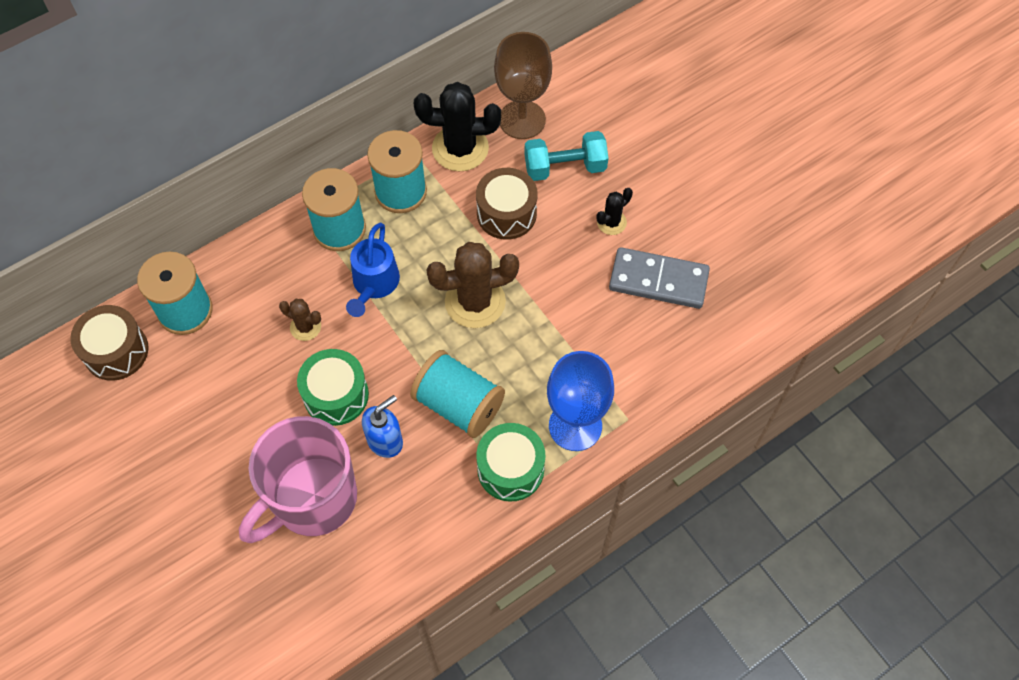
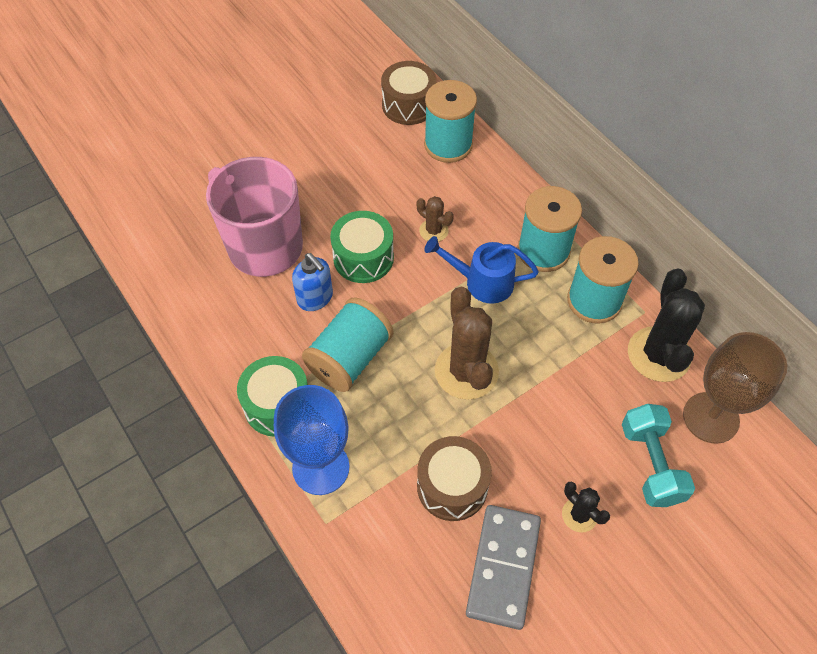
camera: 90 degrees right, 5 degrees down
brown cactus [279,299,321,341] -> brown cactus turned 75 degrees counterclockwise [417,196,454,242]
brown drum [476,168,538,240] -> brown drum moved to [417,436,492,521]

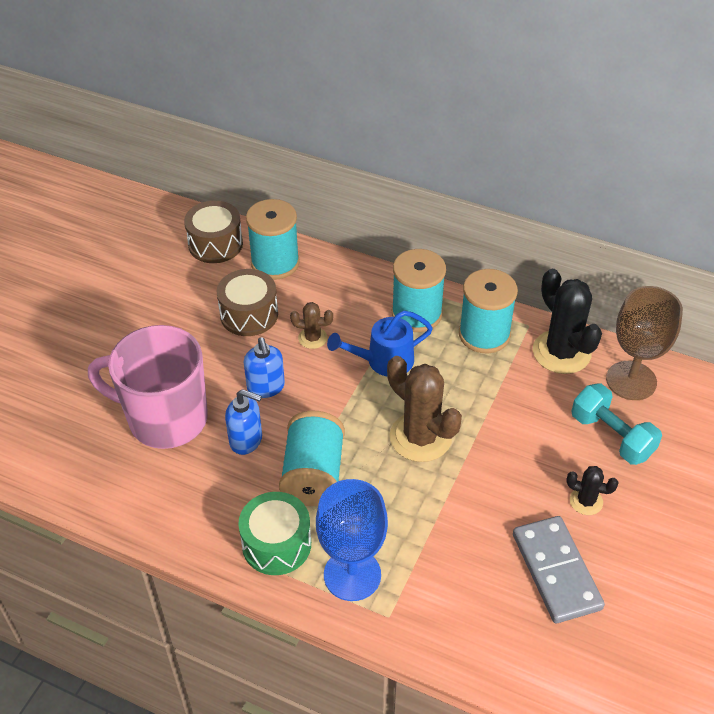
camera: 30 degrees left, 10 degrees down
green drum [330,211,394,283] -> blue soap dispenser [244,338,285,398]
brown drum [417,436,492,521] -> brown drum moved to [217,269,278,336]

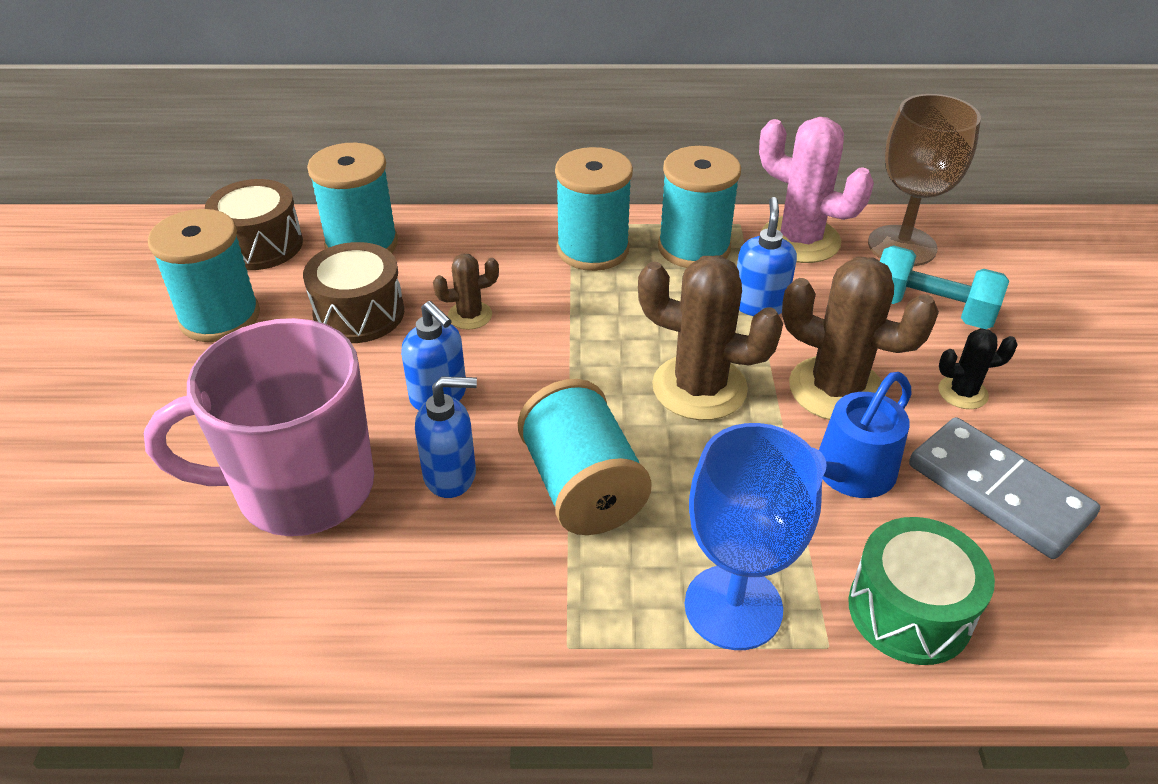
camera: 25 degrees left, 5 degrees down
green drum [238,492,311,575] -> green drum moved to [848,517,995,665]
blue watering can [327,310,433,376] -> blue watering can moved to [812,372,912,498]
black cactus [533,269,602,374] -> pink cactus [759,117,874,263]
none -> turquoise spool [148,209,260,342]
none -> blue soap dispenser [737,197,797,316]
none -> brown cactus [782,257,939,420]

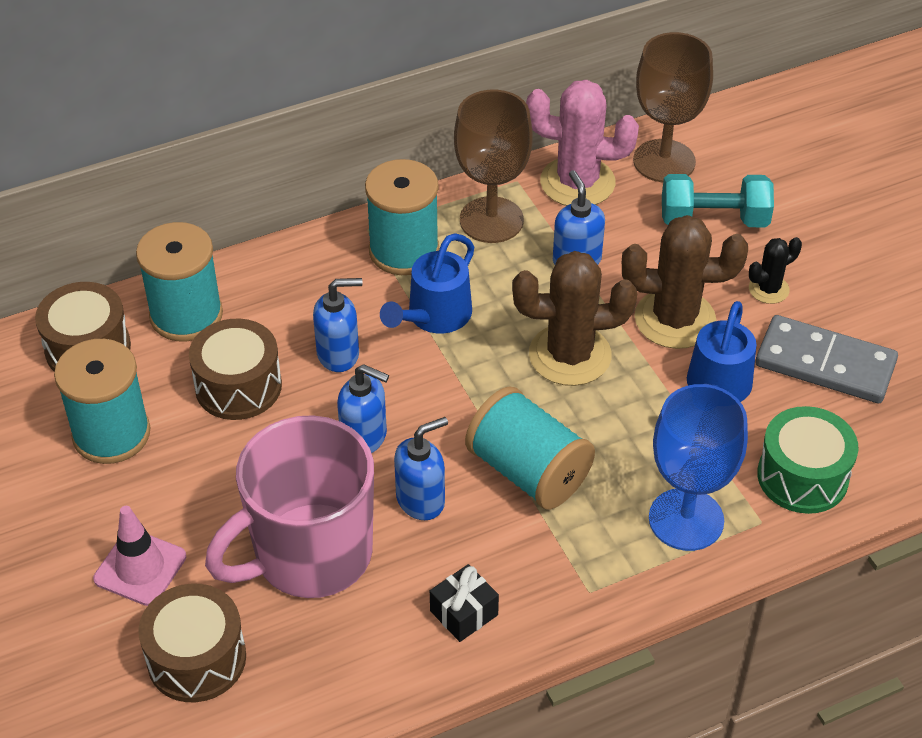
camera: 25 degrees left, 5 degrees up
brown cactus [433,253,499,330] -> blue soap dispenser [313,278,363,372]
turquoise spool [658,146,741,268] -> brown goblet [454,90,533,243]
none -> pink traffic cone [93,506,186,606]
none -> brown drum [138,584,246,702]
none -> blue watering can [380,233,474,334]
none -> black gift [430,564,499,642]

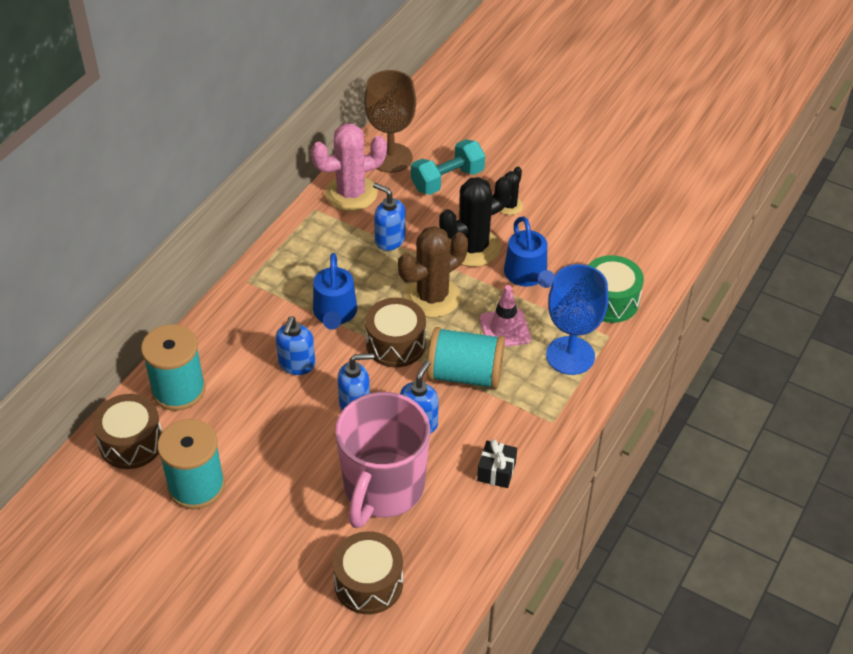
camera: 35 degrees left, 0 degrees up
pink traffic cone [93,506,186,606] -> pink traffic cone moved to [480,285,531,347]
brown drum [189,319,282,420] -> brown drum moved to [365,298,426,367]
blue soap dispenser [313,278,363,372] -> blue soap dispenser turned 150 degrees clockwise [275,316,315,375]
turquoise spool [365,159,439,275] -> none
brown goblet [454,90,533,243] -> none
brown cactus [622,215,748,349] -> black cactus [439,176,512,267]
grey domino [755,315,898,403] -> none

